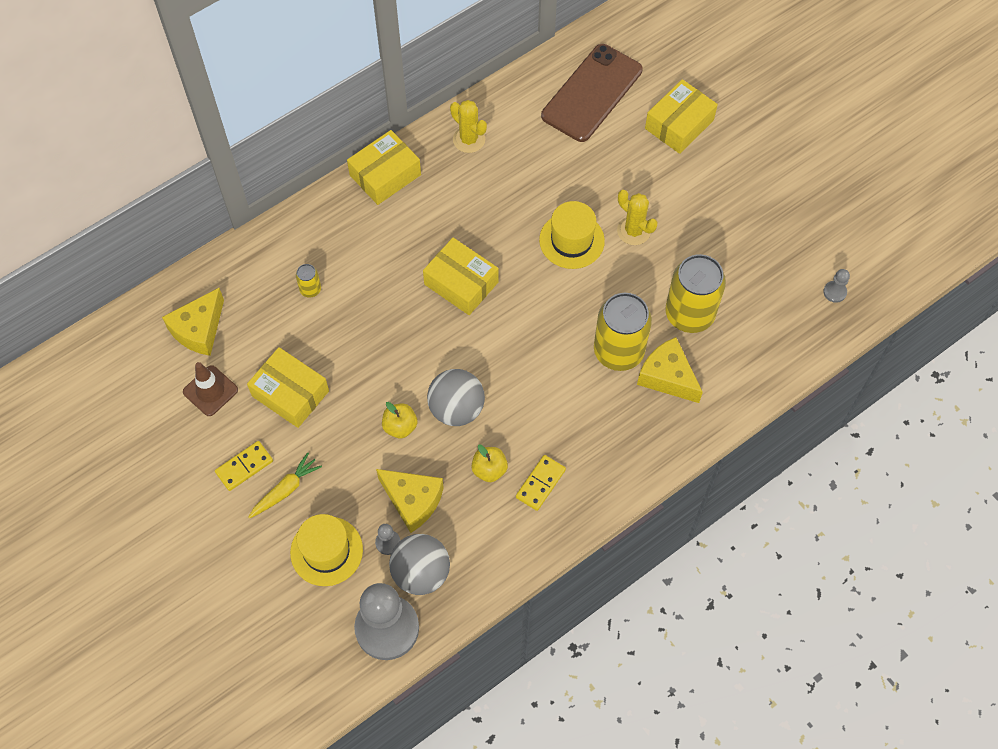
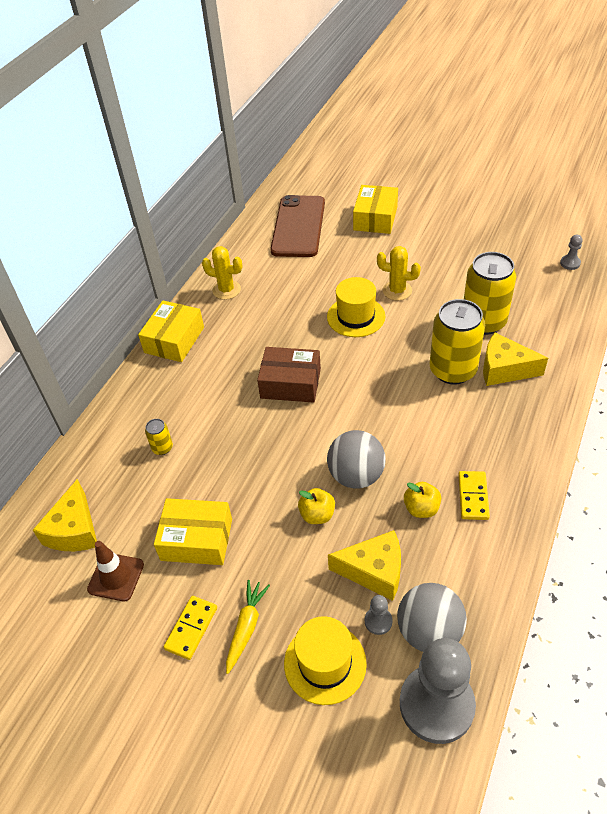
camera: 25 degrees left, 15 degrees down
yellow box [423,238,499,315] -> brown box [257,347,321,403]

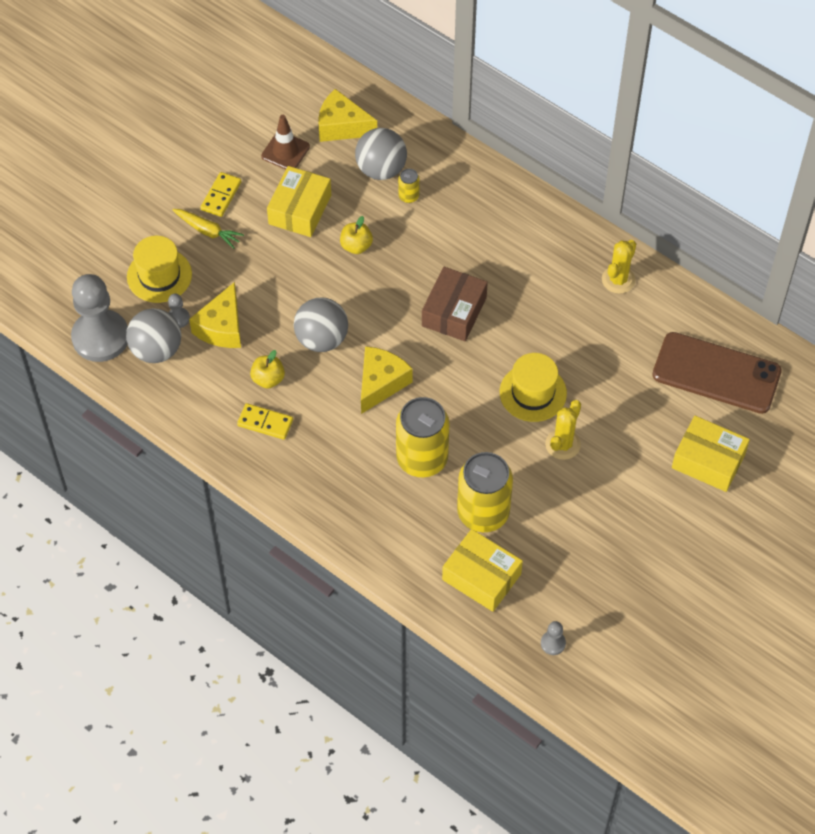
camera: 100 degrees right, 10 degrees up
yellow box [138,301,204,362] -> yellow box moved to [442,529,523,612]
yellow domino [164,596,217,660] -> yellow domino turned 75 degrees clockwise [200,172,241,217]
yellow apple [298,488,335,524] -> yellow apple moved to [340,216,373,254]
yellow cheese [483,333,548,386] -> yellow cheese moved to [361,346,413,414]
none -> grey ball [355,128,407,180]

